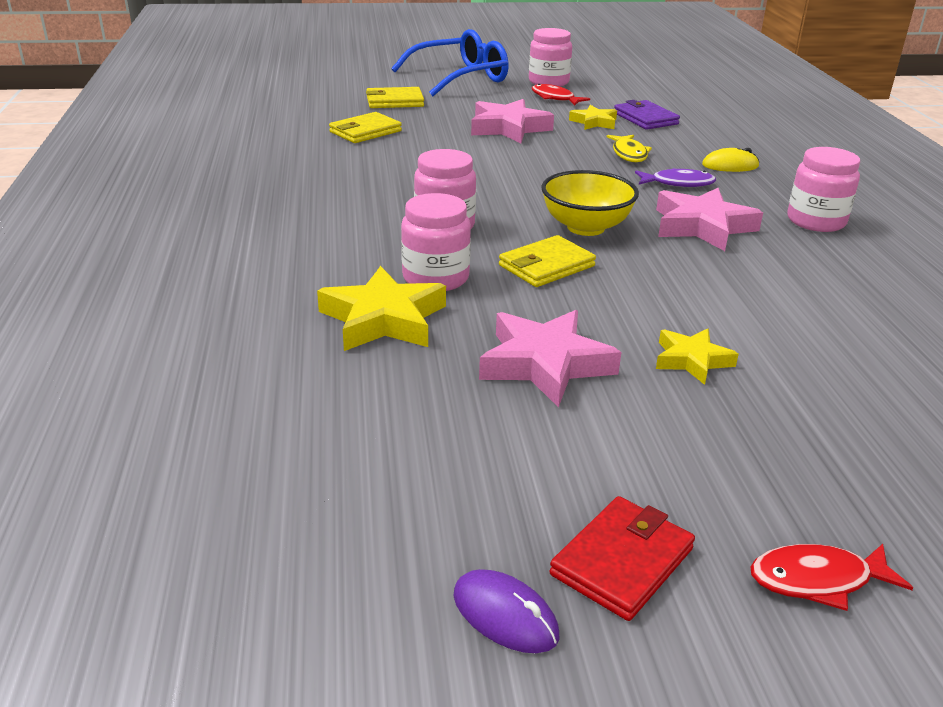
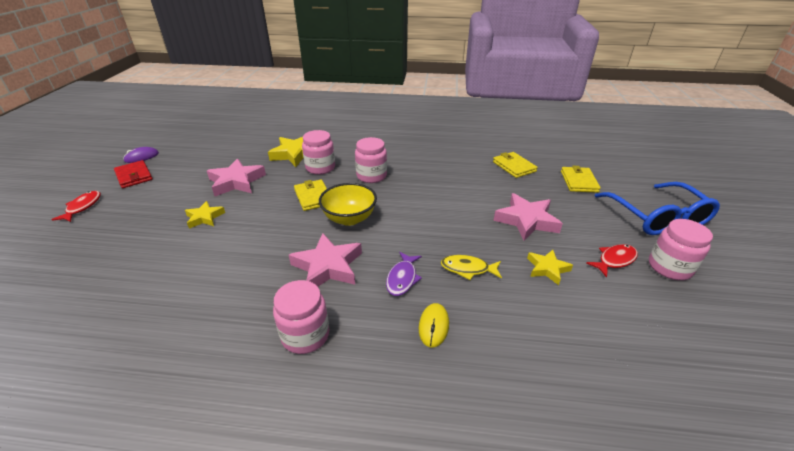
camera: 105 degrees right, 5 degrees up
purple wallet [614,100,680,130] -> none

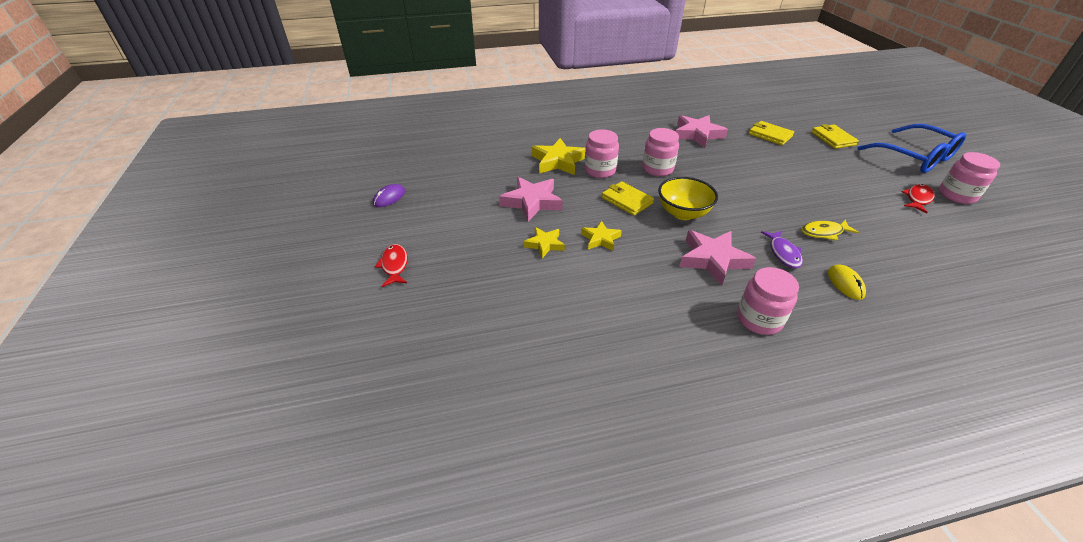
camera: 20 degrees left, 5 degrees up
red wallet [114,160,153,188] -> none
pink star [493,193,563,241] -> pink star moved to [676,115,728,148]
yellow star [527,250,573,285] -> yellow star moved to [581,221,622,251]

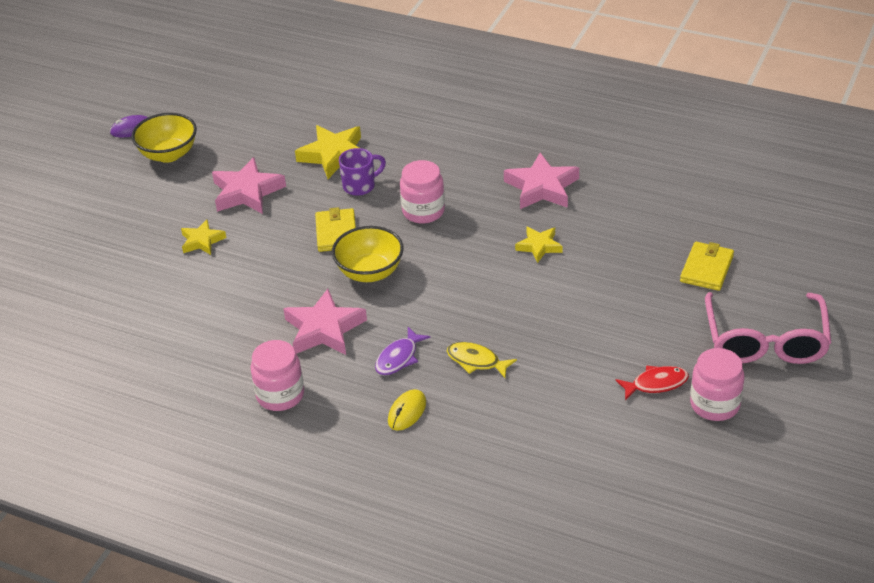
camera: 40 degrees right, 0 degrees up
red fish [375,244,408,287] -> none
yellow star [581,221,622,251] -> yellow star moved to [515,226,563,263]
pink jar [584,129,619,178] -> purple mug [339,148,386,196]
yellow wallet [749,121,794,145] -> none
blue glasses [857,124,966,173] -> pink glasses [705,292,831,364]
none -> yellow bowl [131,113,197,163]

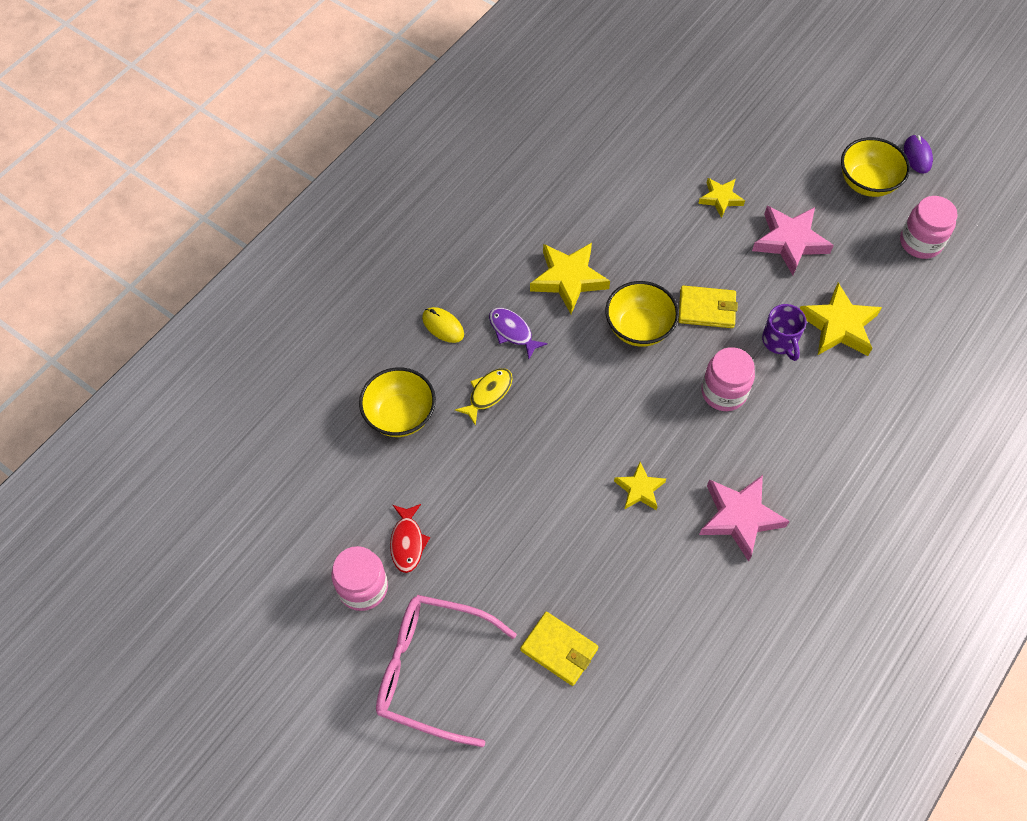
camera: 100 degrees right, 20 degrees up
pink jar [251,340,304,411] -> pink jar moved to [900,196,958,259]
pink star [283,289,367,355] -> yellow star [530,243,610,314]
none -> yellow bowl [359,367,436,437]

